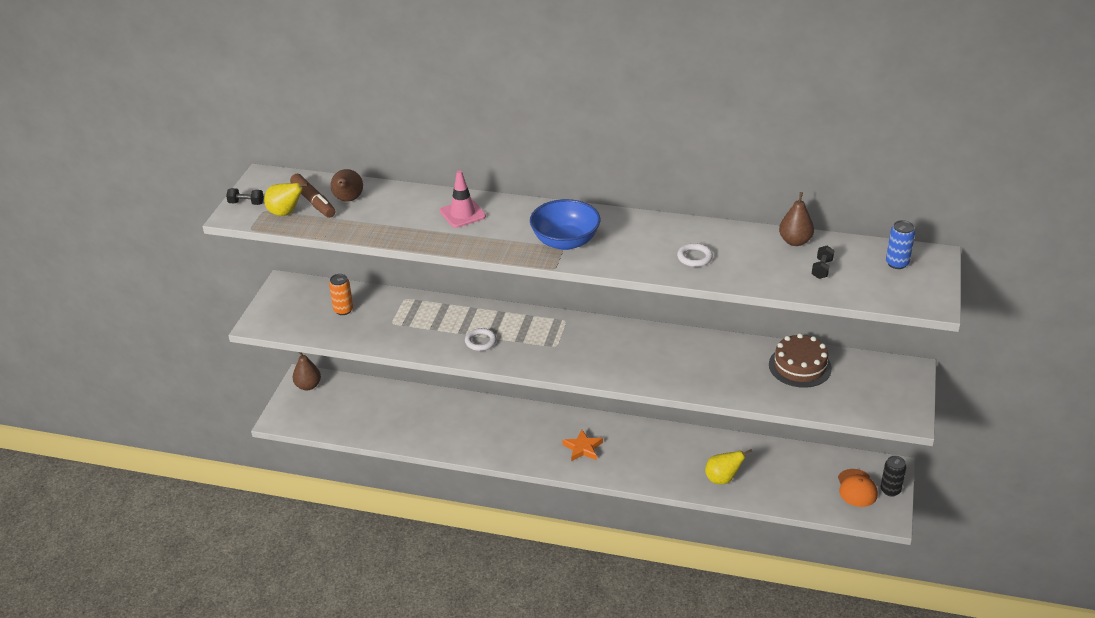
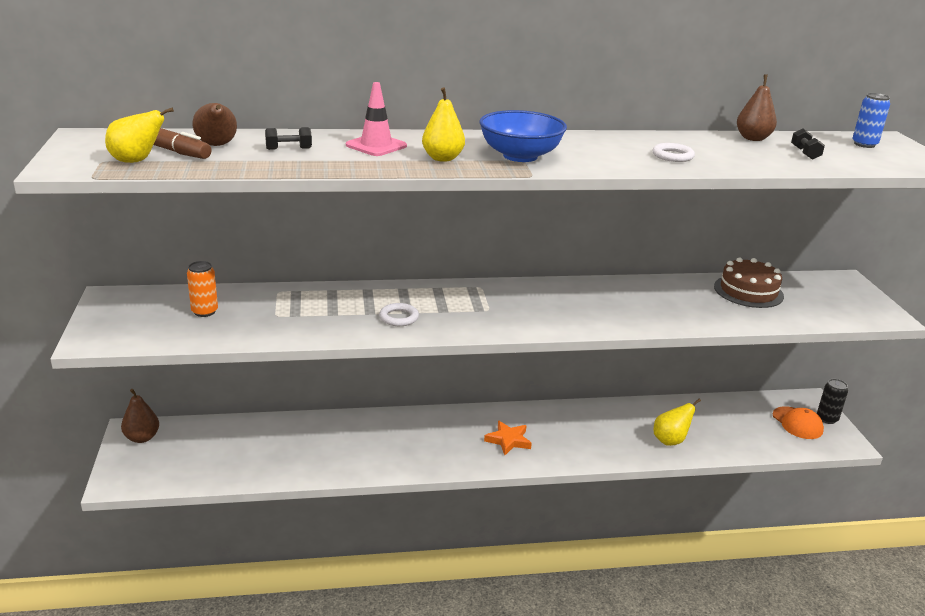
camera: 25 degrees left, 10 degrees down
black dumbbell [226,188,264,205] -> black dumbbell moved to [265,127,312,150]
none -> yellow pear [422,87,465,162]

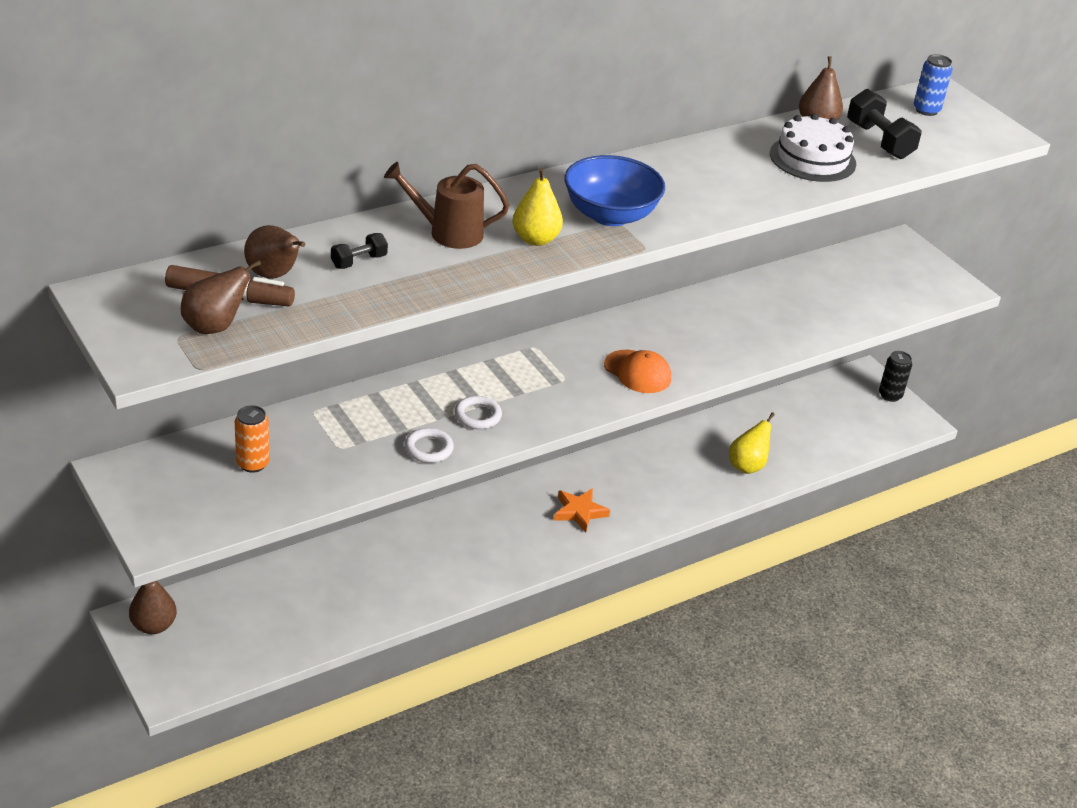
camera: 25 degrees left, 10 degrees up
yellow pear [105,108,174,163] -> brown pear [181,260,261,334]
pink traffic cone [346,82,407,156] -> brown watering can [384,162,509,249]
white ring [653,143,695,162] -> white ring moved to [405,428,454,463]
brown cake [714,257,784,308] -> none
orange cap [773,406,824,439] -> orange cap moved to [604,350,671,393]
black dumbbell [791,129,825,160] -> black dumbbell [847,89,922,159], size x1.76
none -> white cake [770,114,856,182]

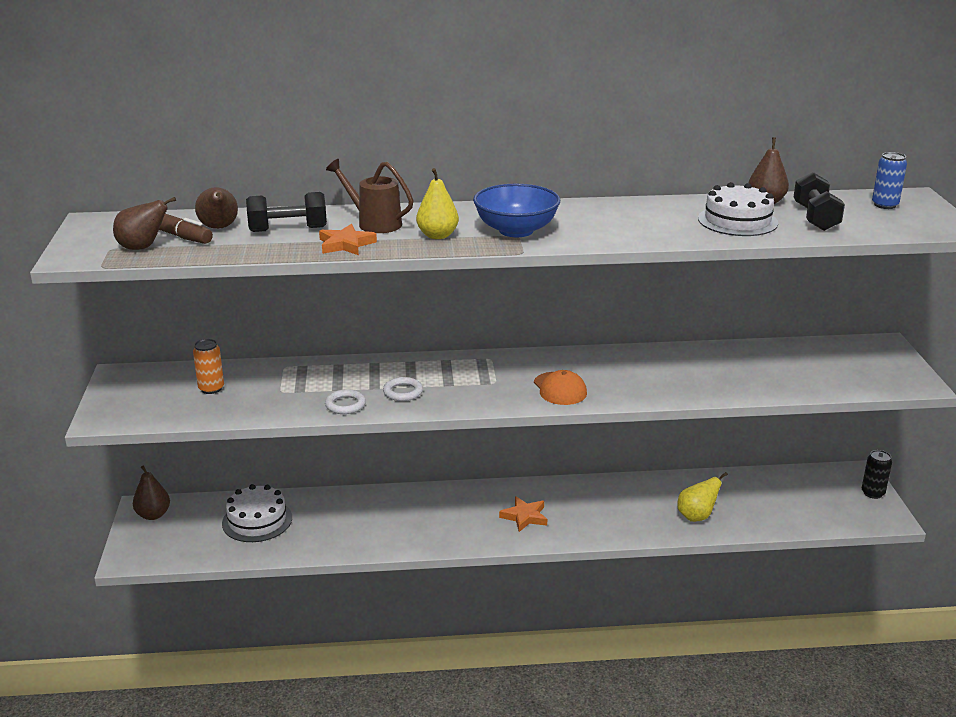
camera: 30 degrees right, 10 degrees down
black dumbbell [331,233,388,269] -> black dumbbell [246,192,327,232], size x1.76
none -> white cake [222,484,292,542]
none -> orange star [319,224,377,255]

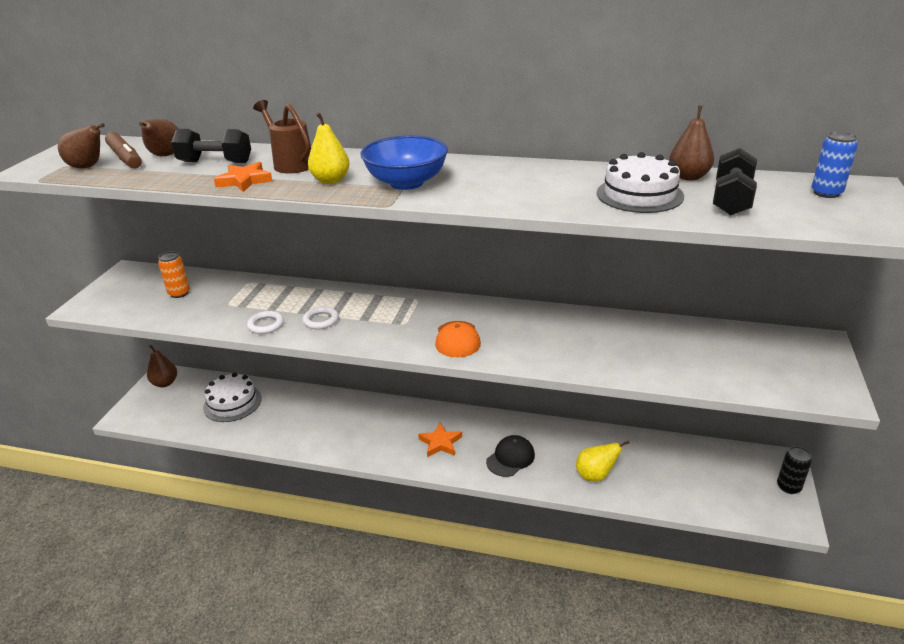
camera: 20 degrees right, 5 degrees up
none -> black cap [486,435,535,477]

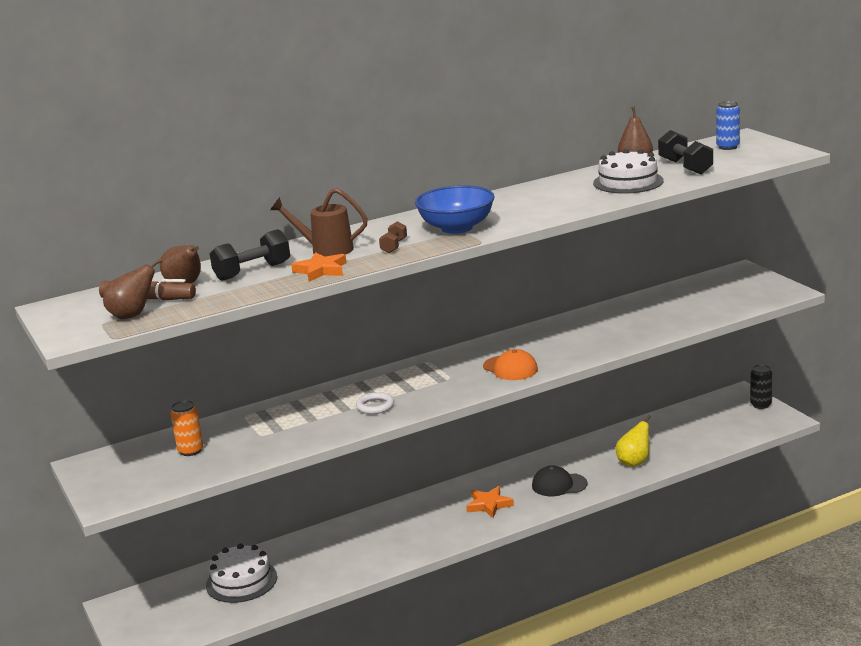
camera: 40 degrees left, 10 degrees down
brown pear [147,345,177,387] -> none
white ring [247,311,284,334] -> none
yellow pear [308,113,350,184] -> brown dumbbell [379,221,407,253]
black cap [486,435,535,477] -> black cap turned 90 degrees counterclockwise [532,466,588,496]

